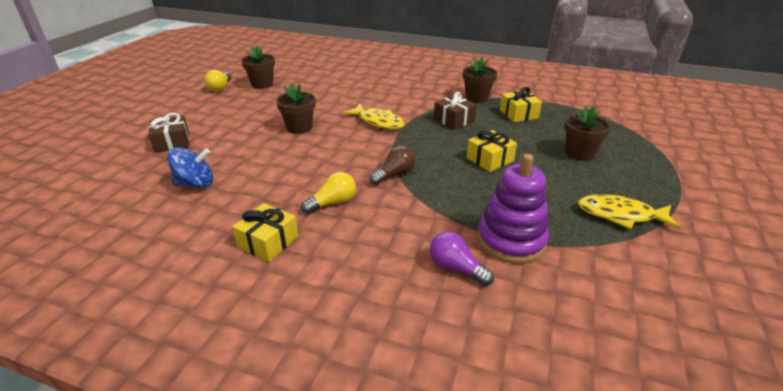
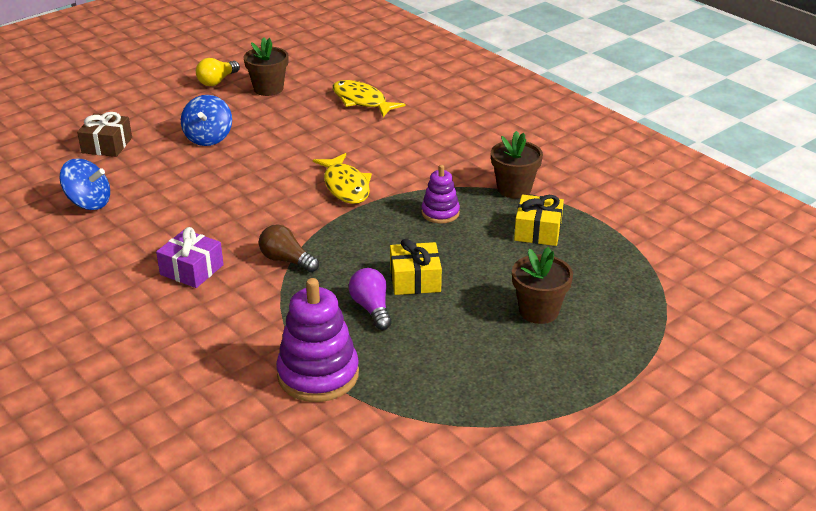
camera: 30 degrees right, 0 degrees up
yellow gift [232,203,298,262] -> none
brown flower pot [276,83,316,134] -> none
yellow light bulb [301,172,356,214] -> purple gift [156,227,224,288]
brown light bulb [369,145,416,185] -> brown light bulb turned 135 degrees counterclockwise [259,225,319,272]
purple light bulb [430,232,494,286] -> purple light bulb moved to [349,268,392,330]
brown gift [434,92,477,130] -> purple stacking toy [421,165,460,224]
yellow fish [578,194,681,229] -> yellow fish moved to [332,80,406,117]
none -> blue spinning top [181,95,232,146]

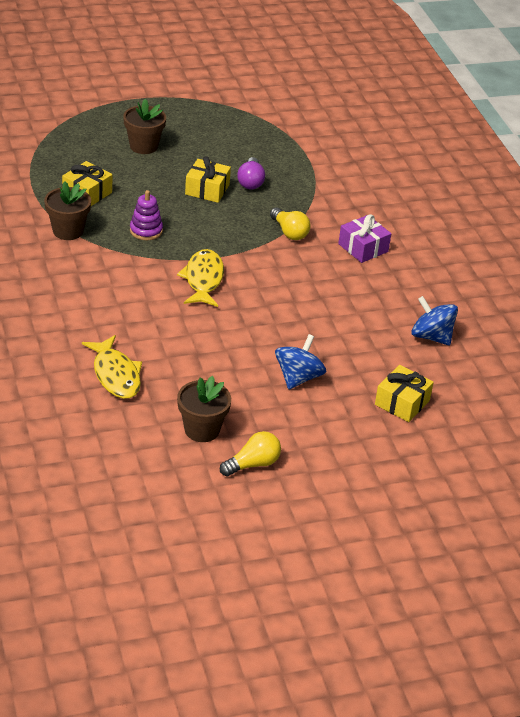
camera: 160 degrees left, 5 degrees up
brown gift [77,112,132,157] -> yellow gift [375,365,434,422]
brown light bulb [259,225,319,272] -> yellow light bulb [270,208,310,240]
purple stacking toy [276,278,359,402] -> none

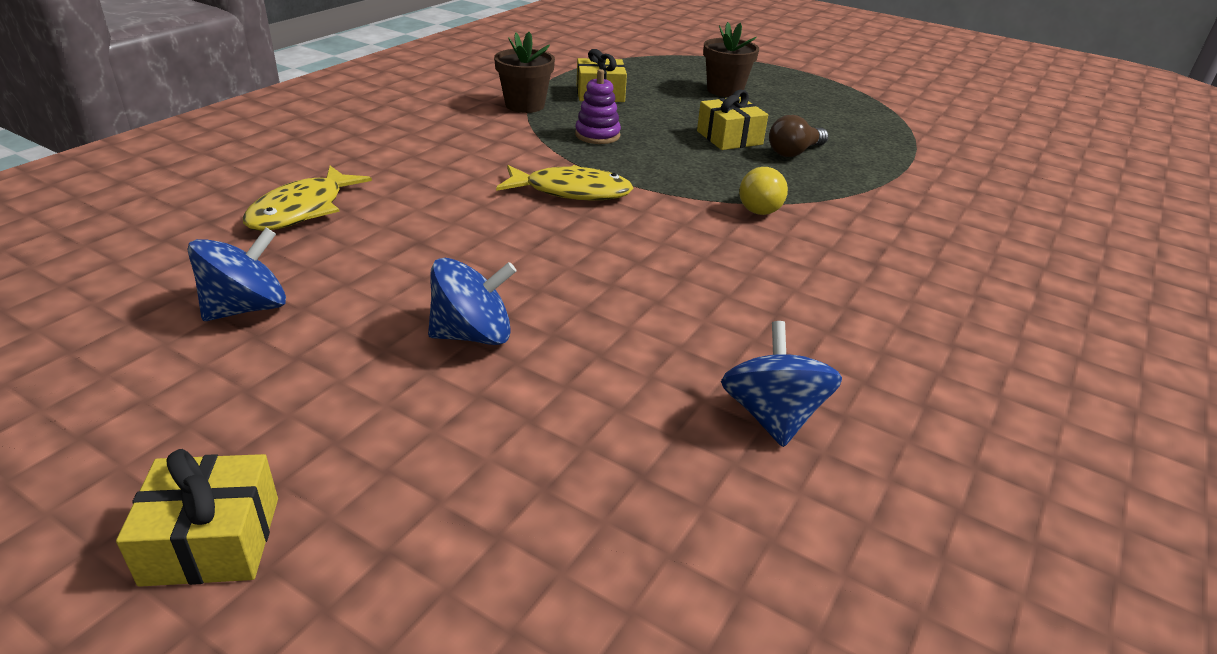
camera: 50 degrees right, 5 degrees down
yellow fish [177,249,224,307] -> yellow fish turned 45 degrees clockwise [496,165,633,201]
brown flower pot [177,376,231,442] -> blue spinning top [187,228,286,321]
yellow light bulb [220,431,281,476] -> none
purple light bulb [237,157,265,189] -> brown light bulb [769,115,828,157]
purple gift [338,214,391,263] -> none
yellow gift [375,365,434,422] -> yellow gift moved to [116,449,278,587]

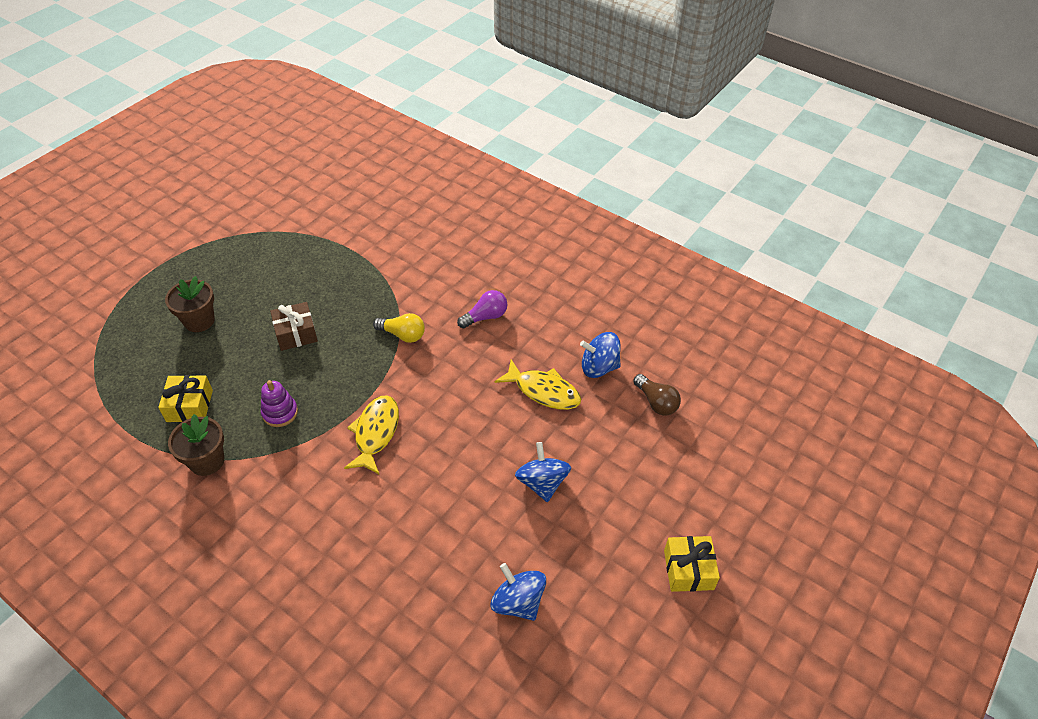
camera: 85 degrees left, 15 degrees up
yellow fish [243,166,372,231] -> yellow fish moved to [495,359,581,410]
yellow gift [697,90,768,150] -> brown gift [270,302,318,351]
brown light bulb [769,115,828,157] -> brown light bulb moved to [633,374,681,416]
none -> purple light bulb [457,290,507,329]

